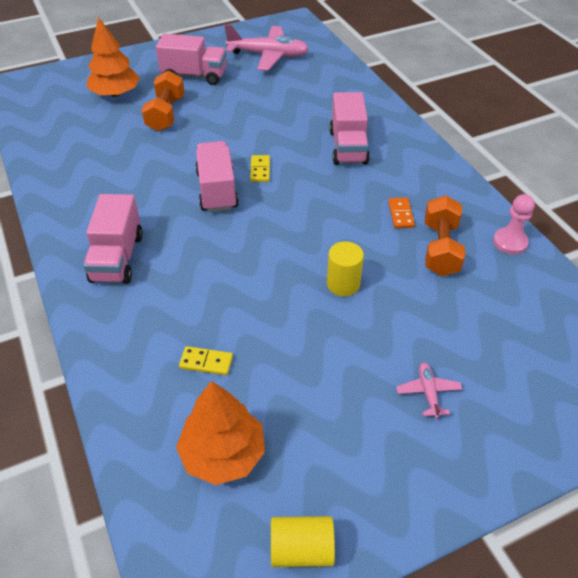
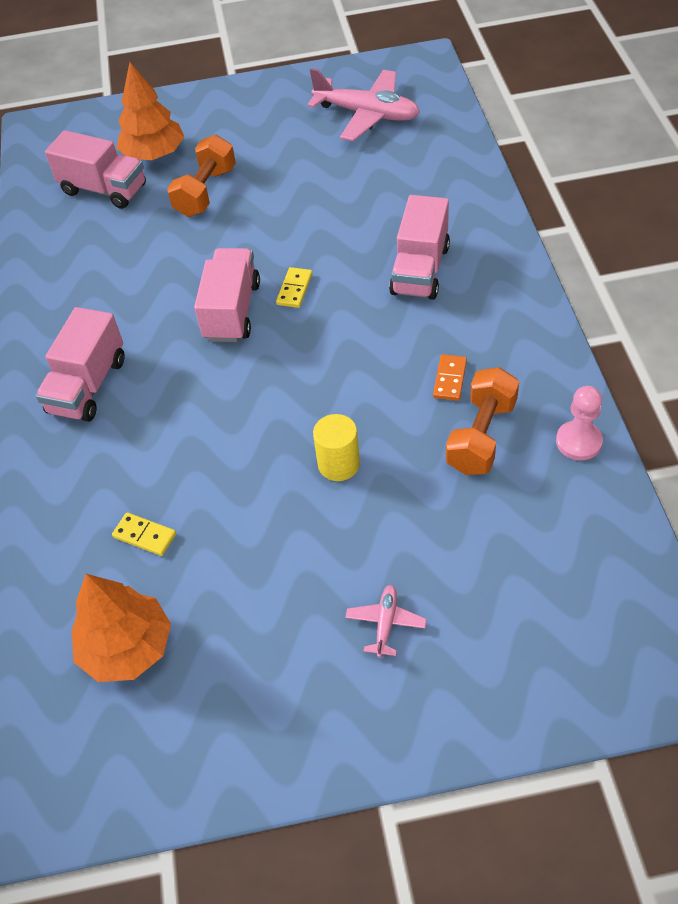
camera: 20 degrees right, 5 degrees up
pink truck [156,34,227,85] -> pink truck moved to [45,130,146,209]
yellow cylinder [271,516,335,567] -> none

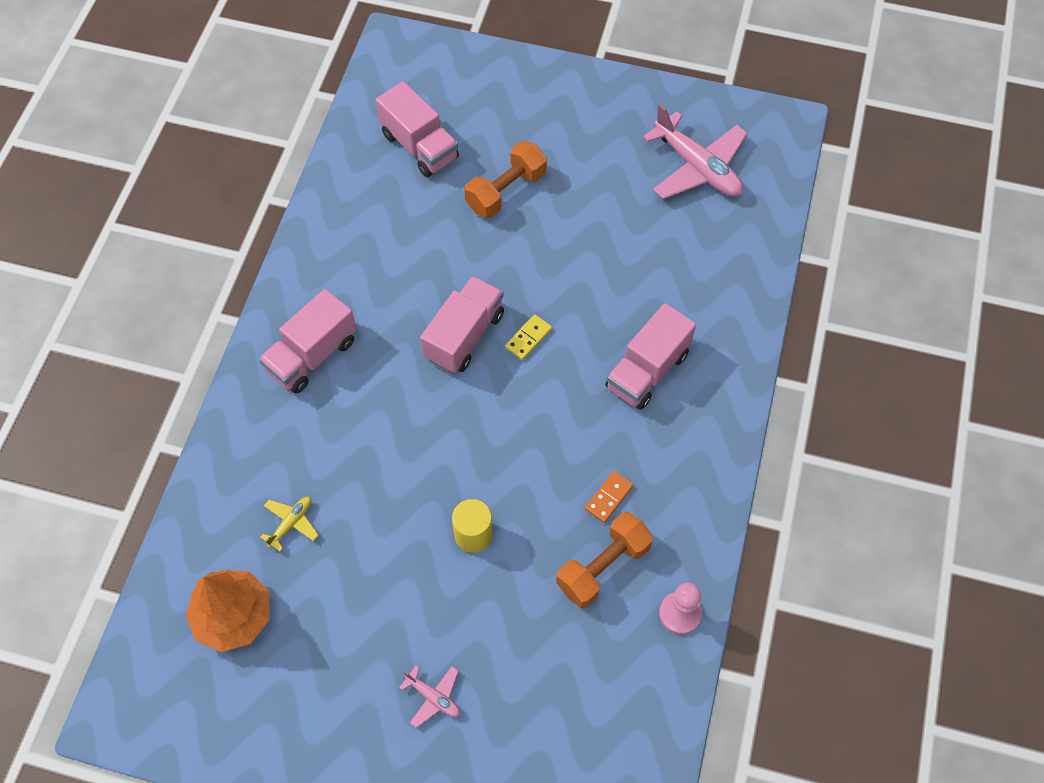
camera: 20 degrees right, 10 degrees up
yellow domino [112,512,176,556] -> yellow plane [260,497,319,551]
orange tree [116,62,184,160] -> none
pink plane [345,585,426,658] -> pink plane turned 90 degrees clockwise [399,666,460,728]

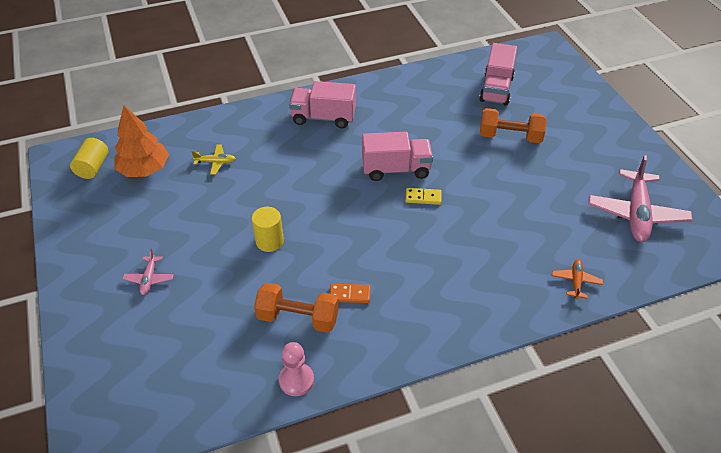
camera: 55 degrees right, 15 degrees down
pink truck [605,303,696,410] -> none
none -> yellow cylinder [70,138,108,179]
none -> orange plane [552,259,603,299]

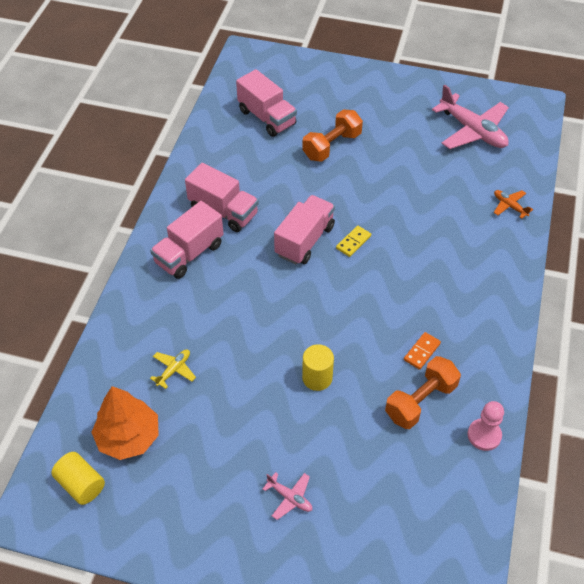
camera: 55 degrees left, 5 degrees up
none -> pink truck [185,163,259,232]

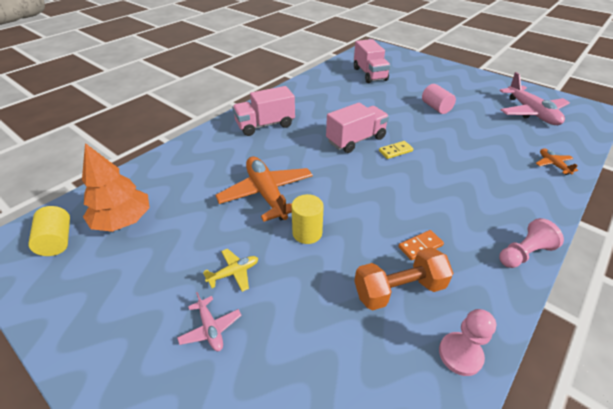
camera: 25 degrees right, 10 degrees down
yellow plane [150,349,196,389] -> yellow plane moved to [203,249,258,292]
pink truck [185,163,259,232] -> none
orange dumbbell [302,110,363,162] -> none
none -> orange plane [215,156,313,222]
none -> pink cylinder [422,84,456,114]
none -> pink pawn [499,218,564,268]

